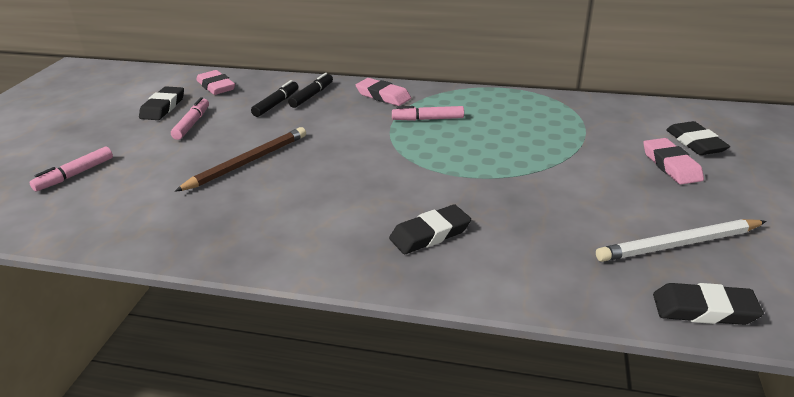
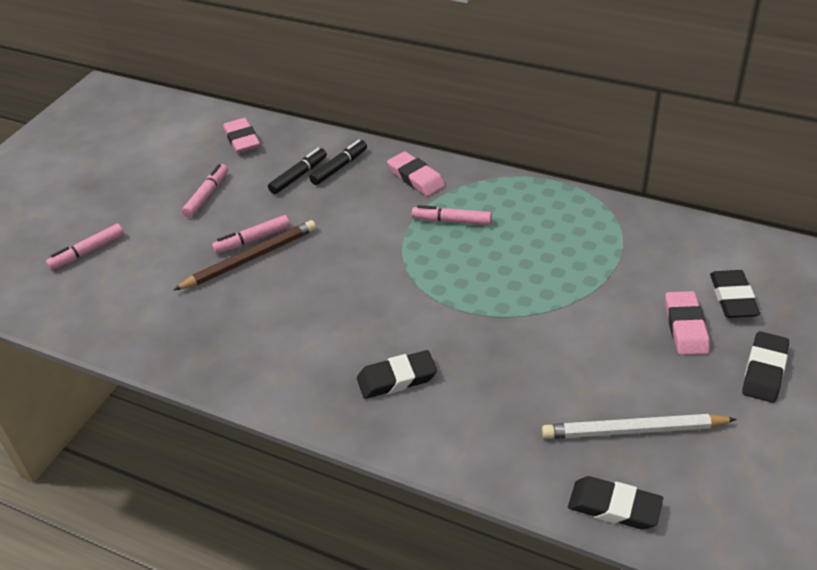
camera: 15 degrees right, 10 degrees up
black eraser [139,86,184,120] -> black eraser moved to [742,331,789,403]
none -> pink marker [212,215,290,254]

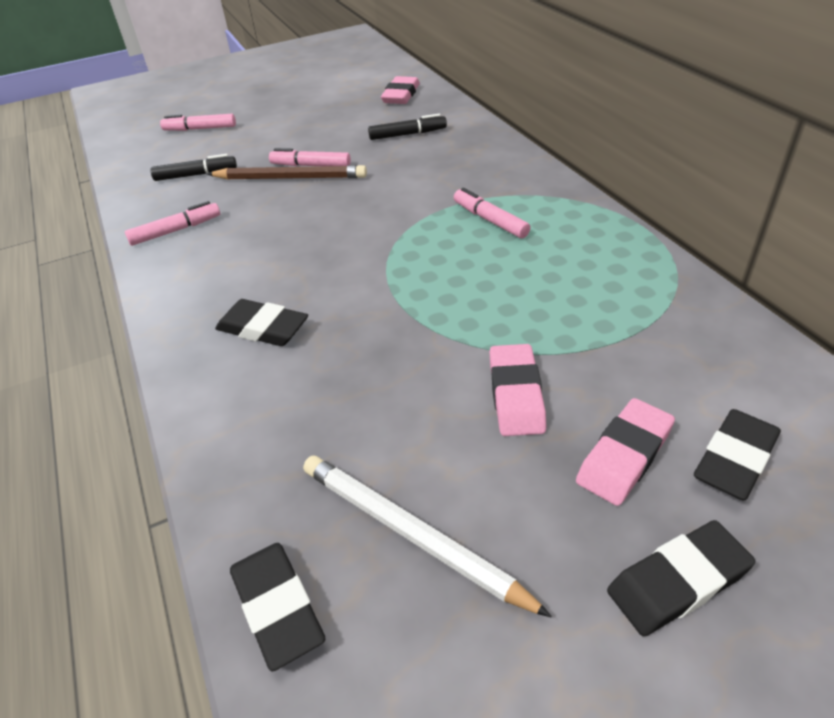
camera: 40 degrees right, 0 degrees up
pink marker [182,164,228,218] -> pink marker moved to [125,201,220,246]
black marker [309,140,367,185] -> black marker moved to [150,154,237,181]
pink eraser [387,151,445,196] -> pink eraser moved to [490,344,546,436]

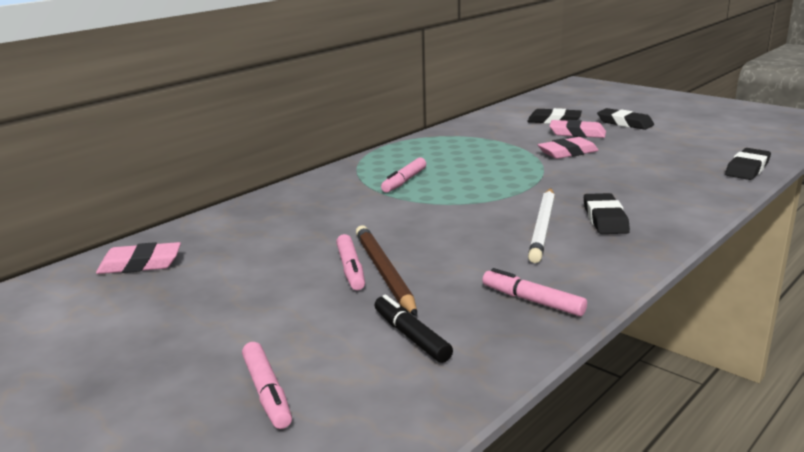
camera: 115 degrees left, 20 degrees down
white pencil [303,456,552,618] -> white pencil moved to [528,188,555,263]
black marker [368,114,447,140] -> none

